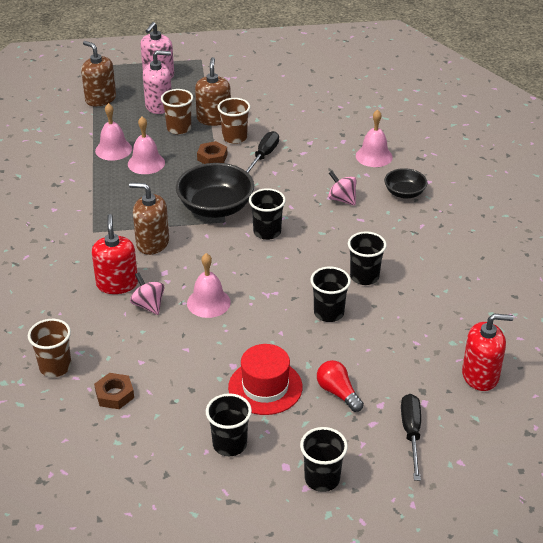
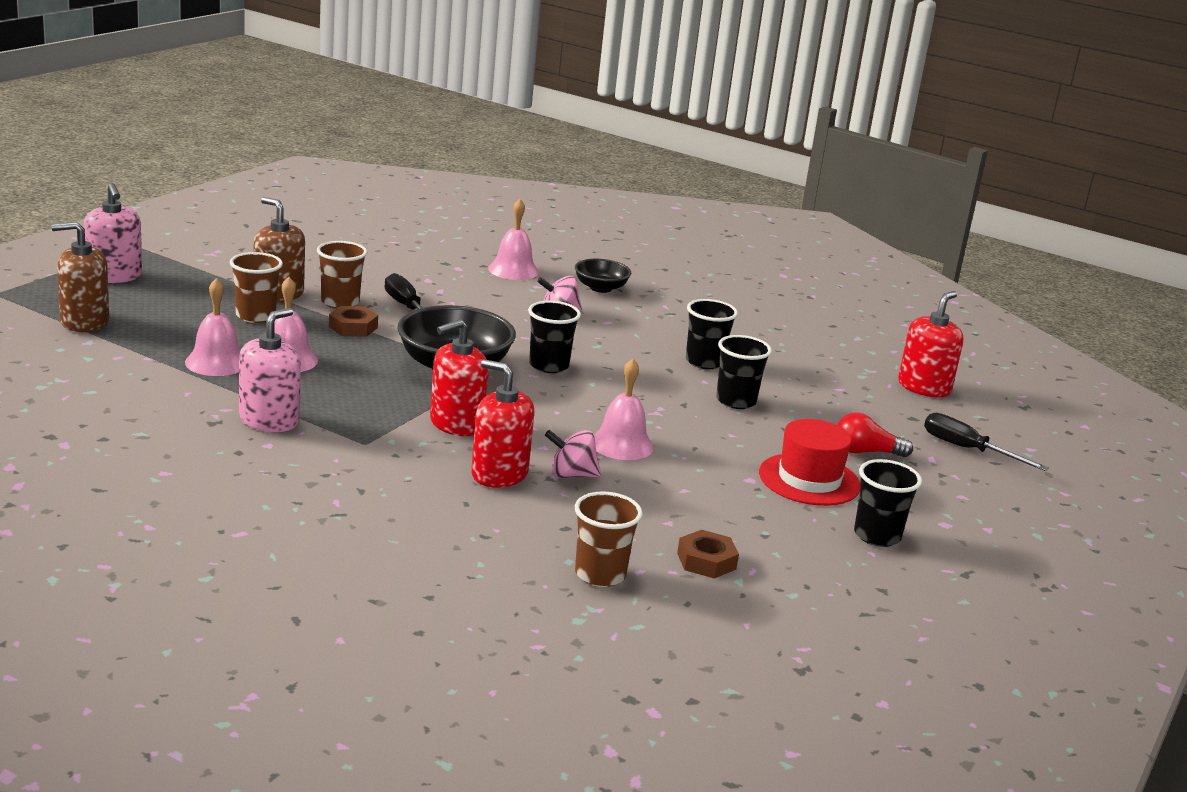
camera: 55 degrees left, 15 degrees down
brown soap dispenser [129,183,169,255] -> red soap dispenser [430,319,489,436]
pink soap dispenser [143,50,172,114] -> pink soap dispenser moved to [239,308,301,432]
black cup [300,427,348,492] -> none

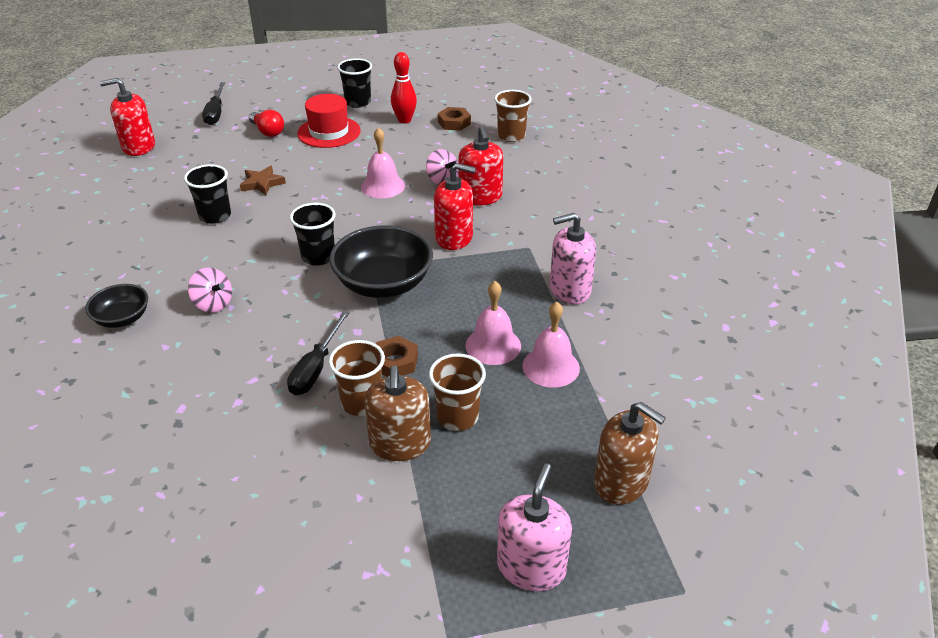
camera: 130 degrees left, 15 degrees up
pink bell [488,199,539,280] -> none
black cup [716,335,772,409] -> brown star [240,166,286,195]
none -> red bowling pin [391,52,417,124]

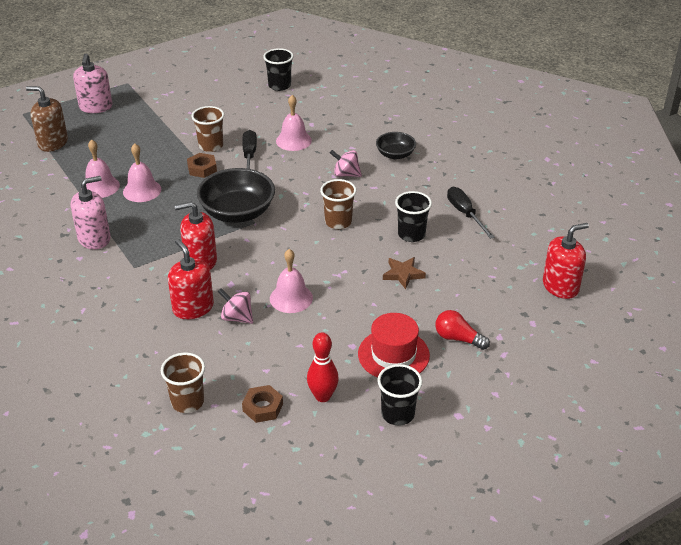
camera: 160 degrees right, 0 degrees up
black screwdriver [202,82,225,125] -> black screwdriver moved to [447,187,495,239]
black cup [290,203,336,266] -> black cup moved to [263,48,294,91]
brown soap dispenser [364,366,431,461] -> none
brown cup [429,354,486,431] -> brown cup moved to [320,179,356,229]
none -> pink bell [276,95,312,151]

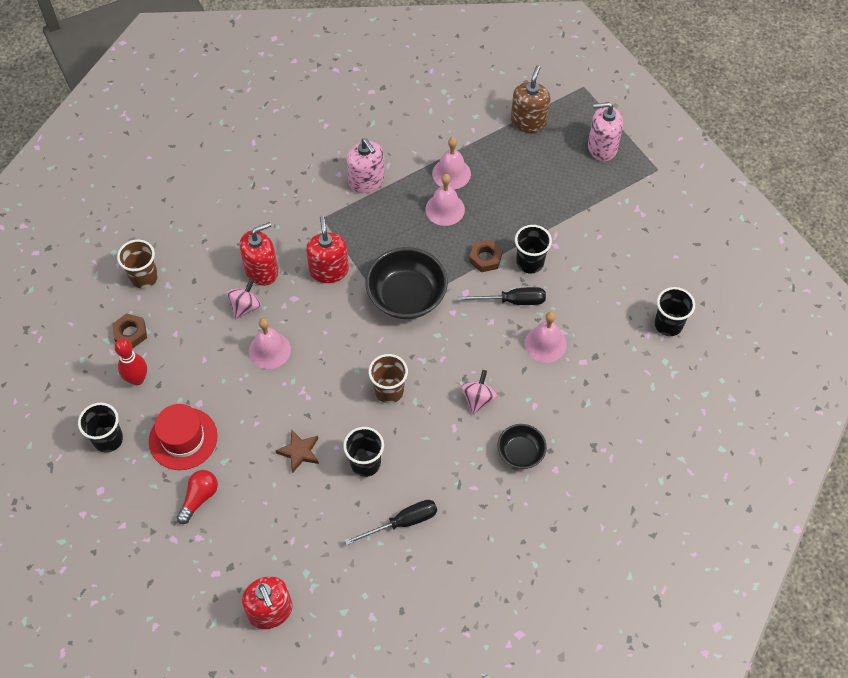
camera: 90 degrees right, 20 degrees up
brown cup [191,106,224,152] -> black cup [515,225,552,274]

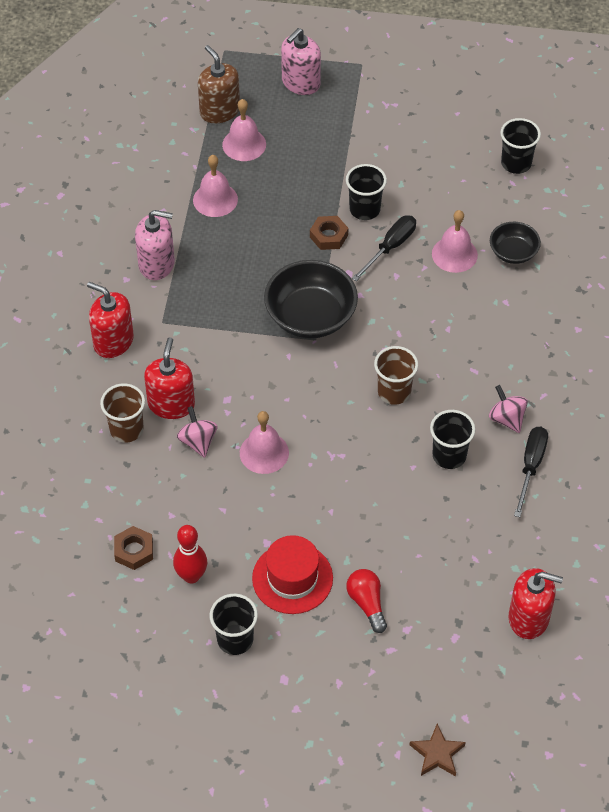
camera: 50 degrees left, 5 degrees down
brown cup [117,240,158,288] -> brown cup moved to [100,384,145,442]
brown star [275,430,319,473] -> brown star moved to [410,724,466,776]
red soap dispenser [306,216,349,283] -> red soap dispenser moved to [87,282,134,358]
pink bell [426,174,465,226] -> pink bell moved to [222,99,266,161]
pink spinning top [461,370,497,414] -> pink spinning top moved to [489,385,528,433]
black bowl [498,424,547,469] -> black bowl moved to [490,222,541,264]

